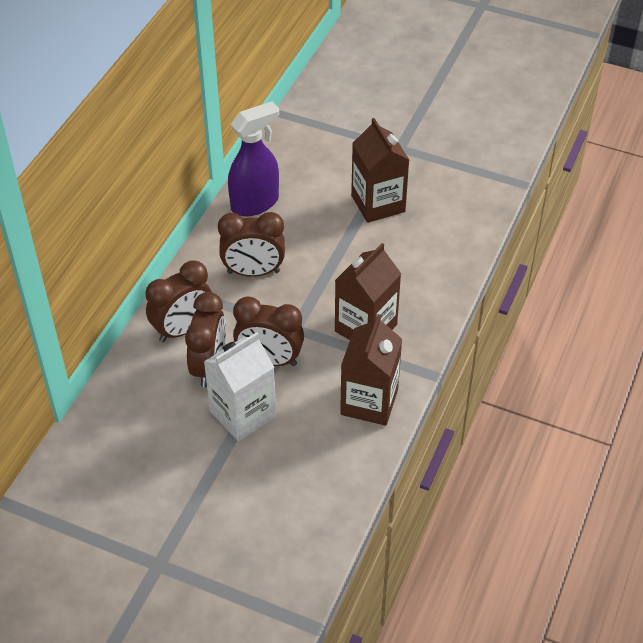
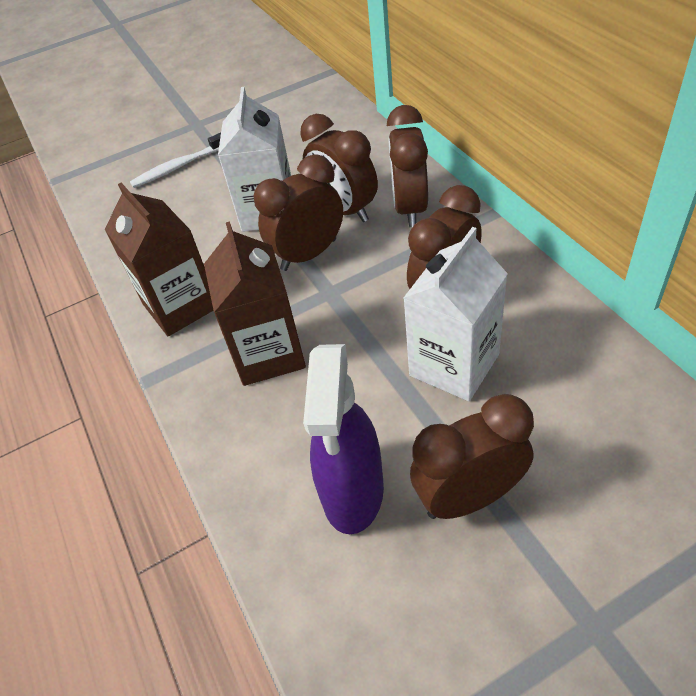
camera: 135 degrees right, 0 degrees up
purple spray bottle [228,101,279,216] -> purple spray bottle moved to [303,344,384,534]
brown carton [351,118,409,223] -> brown clock [410,394,534,519]
none -> white toothbrush [130,133,221,188]
none -> white carton [403,227,508,401]

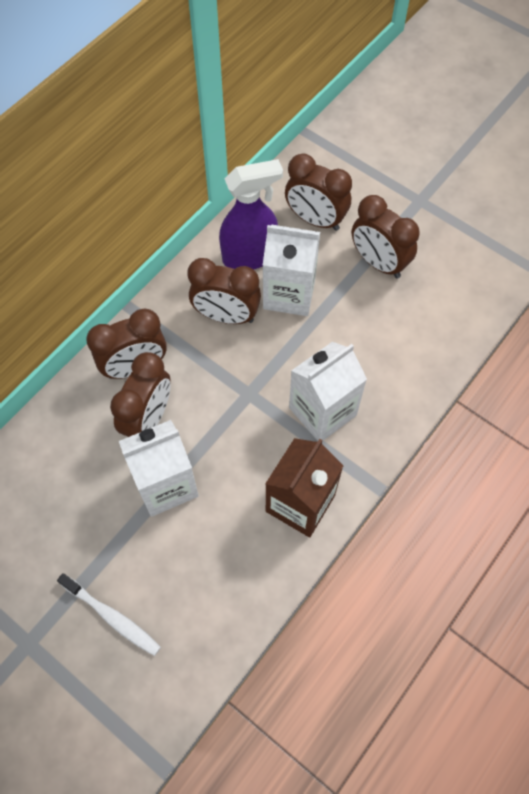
camera: 120 degrees left, 15 degrees up
brown carton [204,221,306,386] -> white carton [289,342,367,441]
brown clock [254,154,343,271] -> brown clock moved to [285,154,352,231]
purple spray bottle [303,344,384,534] -> purple spray bottle moved to [219,159,283,270]

